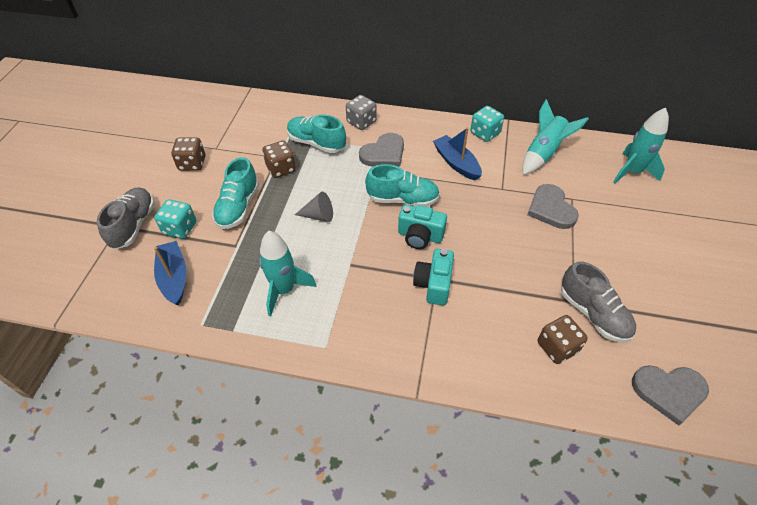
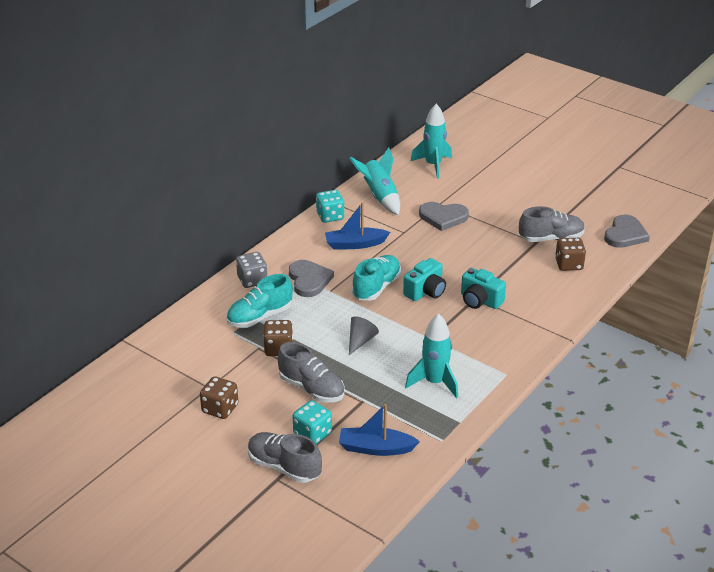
camera: 65 degrees left, 15 degrees down
turquoise shoe [212,157,259,229] -> grey shoe [278,342,344,403]

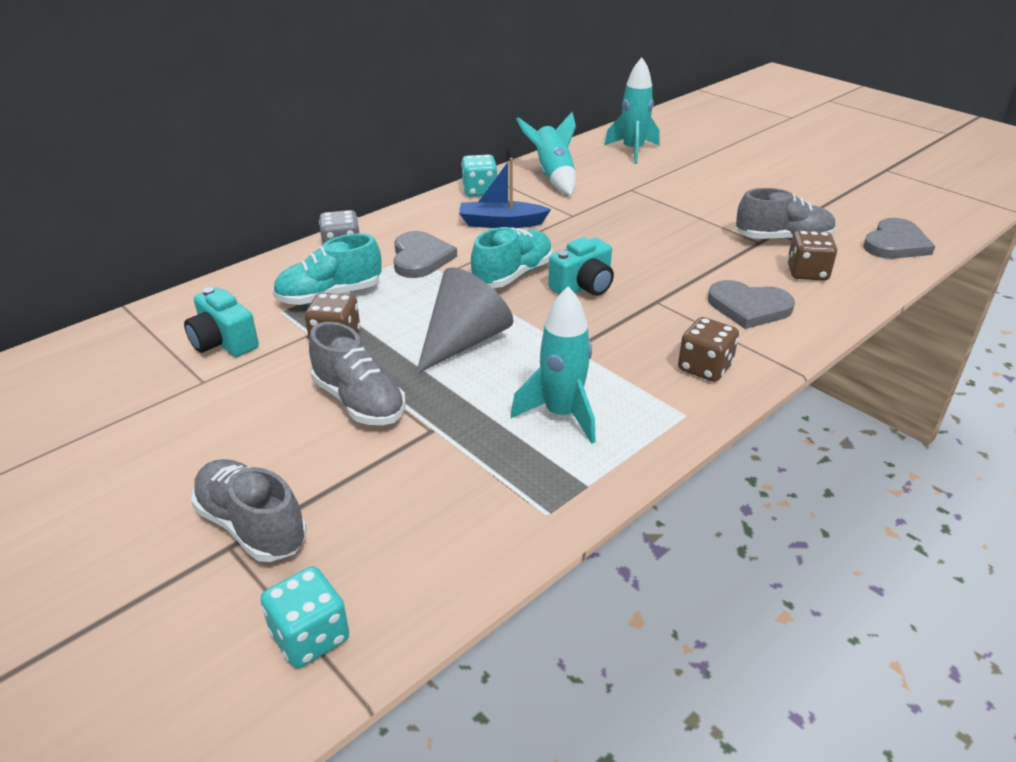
camera: 10 degrees right, 0 degrees up
brown dice [200,376,238,419] -> brown dice moved to [678,317,739,382]
turquoise dice [293,400,332,444] -> turquoise dice moved to [260,566,349,668]
blue boat [339,404,420,456] -> none
grey cone [349,316,379,355] -> grey cone [416,268,513,374], size x1.77
grey heart [419,202,469,231] -> grey heart moved to [708,280,795,329]
turquoise camera [461,268,506,309] -> turquoise camera moved to [184,287,259,357]

